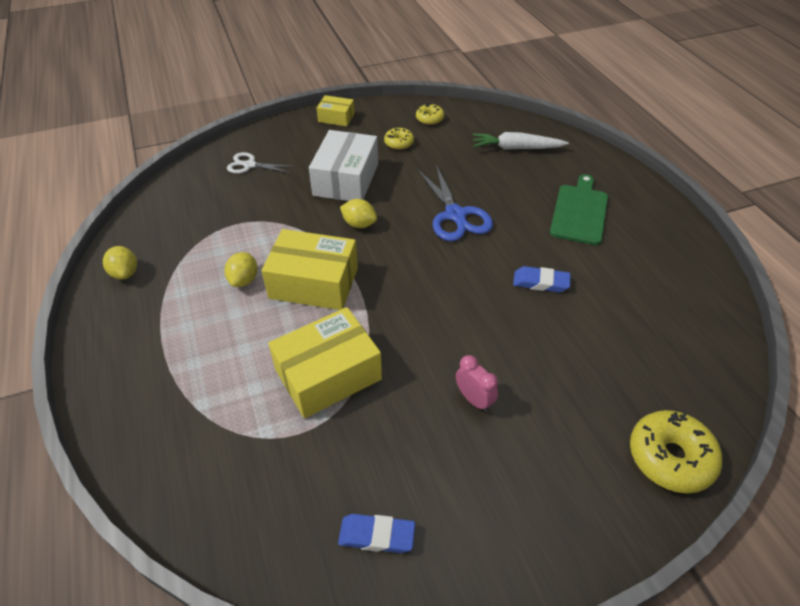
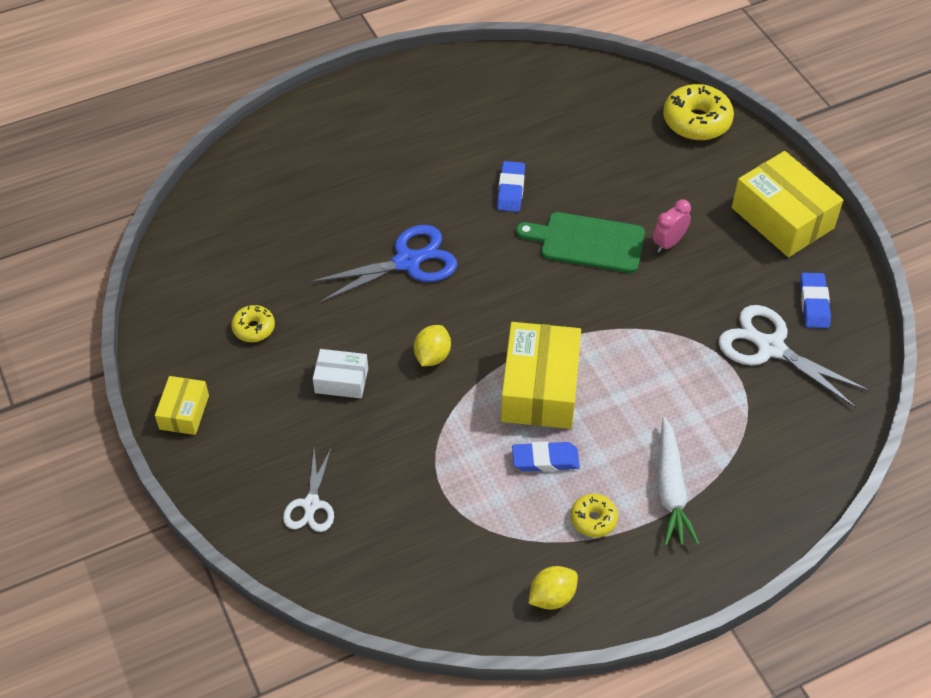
camera: 95 degrees left, 5 degrees up
yellow lemon [224,252,258,287] -> blue eraser [512,441,580,472]
yellow box [268,307,382,419] -> yellow box moved to [732,151,843,257]
white box [309,130,378,201] -> white box [313,349,368,398], size x0.53
yellow donut [416,103,444,125] -> yellow donut moved to [571,494,618,537]
white carrot [473,132,569,150] -> white carrot moved to [658,417,700,546]
green cutting board [550,174,608,245] -> green cutting board moved to [516,212,645,273]
none -> white scissors [718,305,870,408]

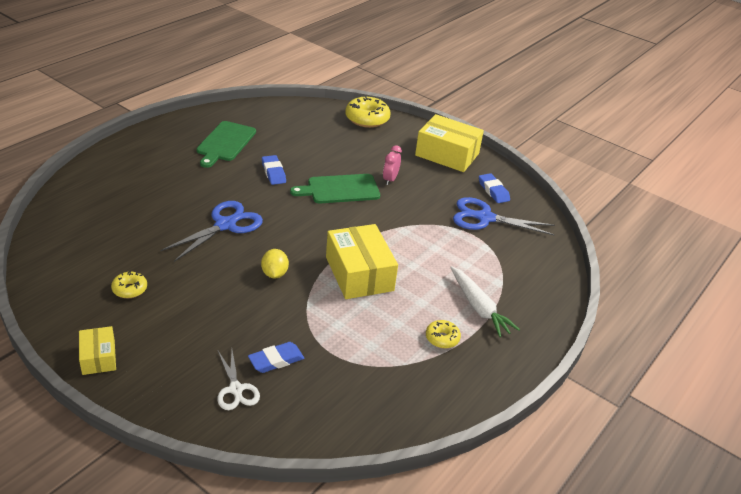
camera: 30 degrees left, 15 degrees down
white box [313,349,368,398] -> none
blue eraser [512,441,580,472] -> blue eraser moved to [248,342,304,373]
yellow lemon [528,566,578,610] -> none
white scissors [718,305,870,408] -> blue scissors [453,197,555,235]
none -> green cutting board [196,121,256,168]

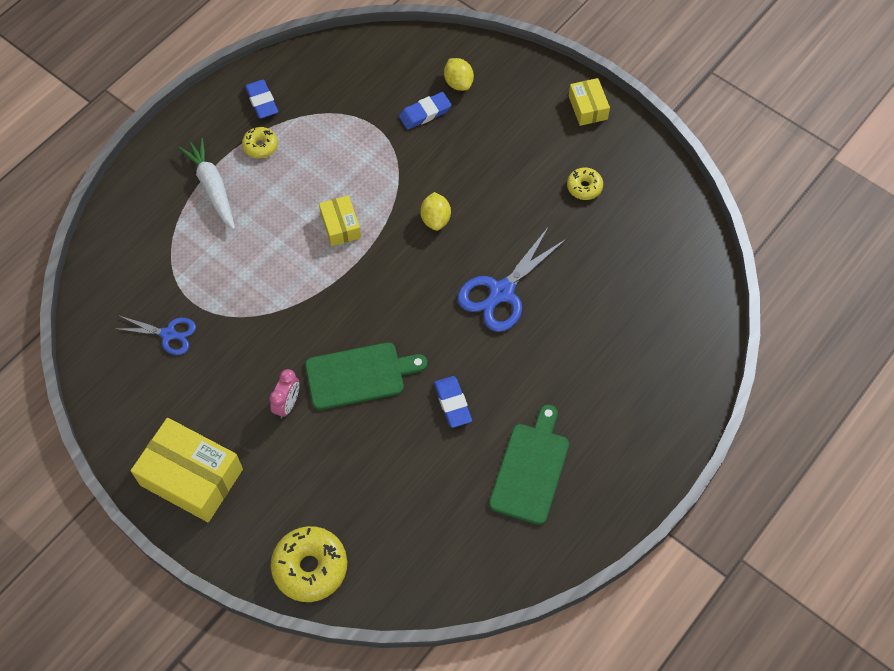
camera: 175 degrees left, 25 degrees up
white scissors [217,351,260,410] -> yellow lemon [444,58,474,91]
yellow box [326,224,398,299] -> yellow box [319,195,361,246], size x0.53
blue scissors [453,197,555,235] -> blue scissors [113,315,196,355], size x0.61
blue eraser [479,173,510,203] -> blue eraser moved to [245,80,278,119]

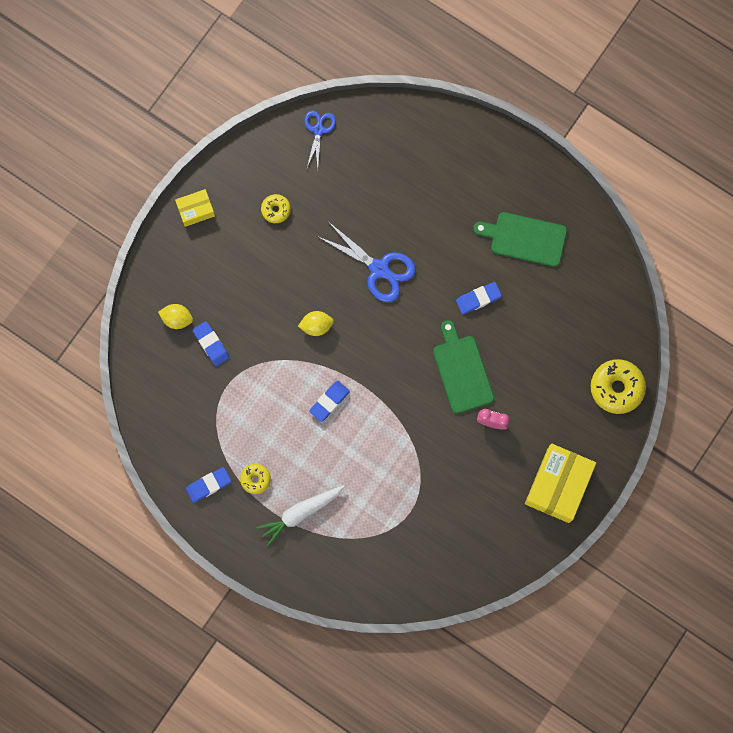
camera: 95 degrees left, 15 degrees up
blue scissors [113,315,196,355] -> blue scissors moved to [304,110,336,167]
yellow box [319,195,361,246] -> blue eraser [309,381,350,422]
yellow lemon [444,58,474,91] -> yellow lemon turned 45 degrees clockwise [158,304,193,329]

